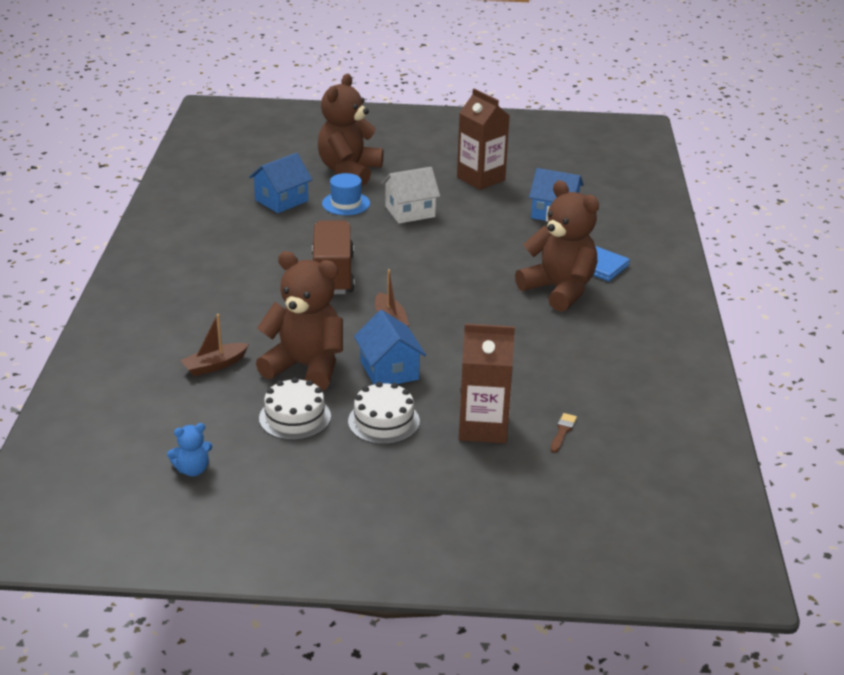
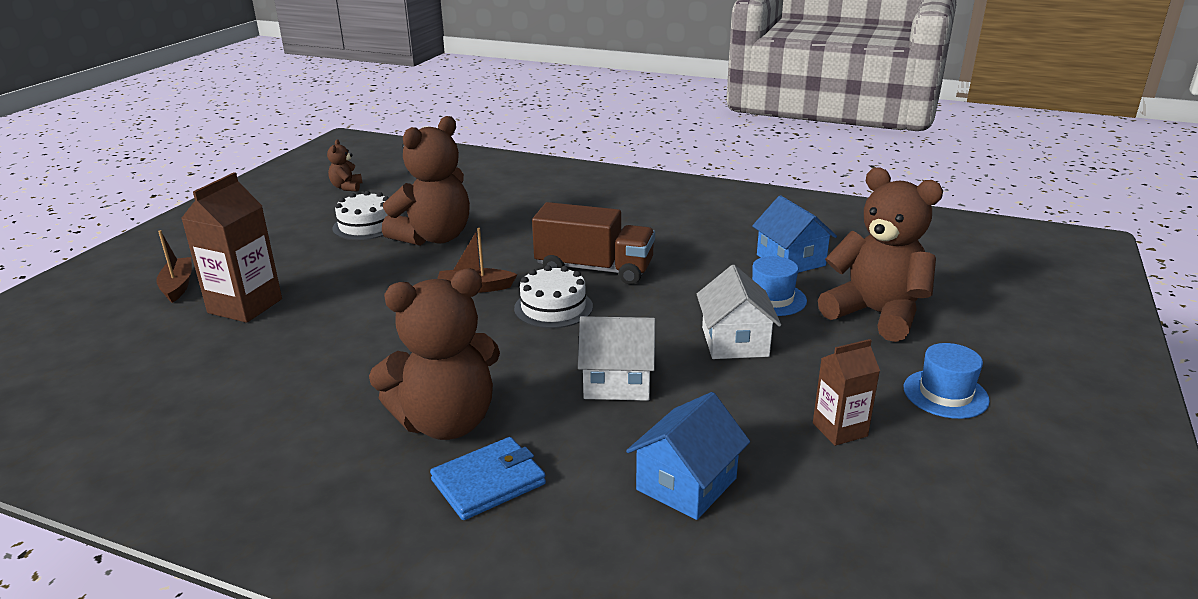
camera: 110 degrees right, 5 degrees down
blue teddy bear [167,423,212,476] -> brown teddy bear [327,139,362,192]
brown boat [181,314,249,376] -> brown boat moved to [156,230,192,303]
white cake [348,382,420,444] -> white cake moved to [514,265,593,328]
blue house [354,310,426,384] -> none
brown carton [457,88,510,190] -> brown carton [813,339,880,446], size x0.61
brown brush [551,413,577,453] -> none
none -> white house [578,316,655,401]
none -> blue hat [904,343,990,419]

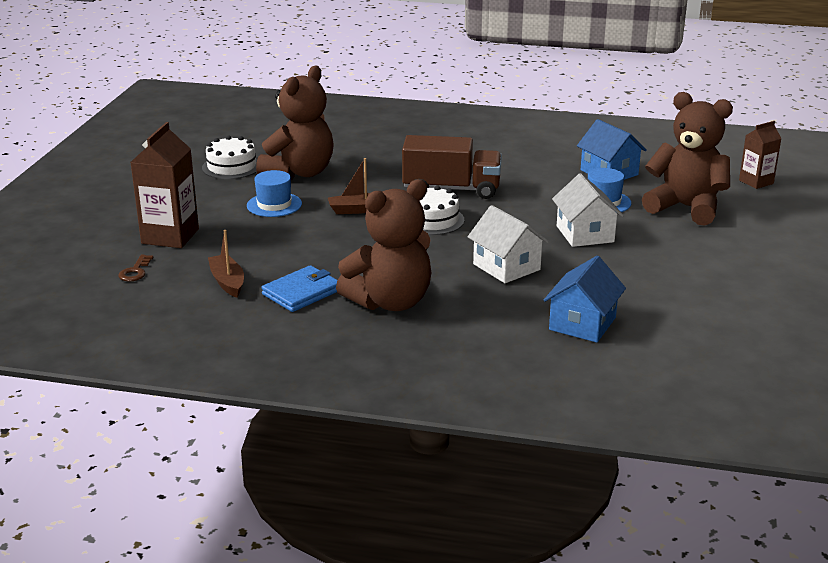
camera: 10 degrees left, 0 degrees up
brown boat [156,230,192,303] -> brown boat moved to [208,230,244,298]
brown teddy bear [327,139,362,192] -> none
blue wallet [430,437,546,520] -> blue wallet moved to [261,265,337,312]
white house [578,316,655,401] -> white house turned 60 degrees clockwise [468,205,549,283]
brown carton [813,339,880,446] -> brown carton moved to [739,121,782,189]
blue hat [904,343,990,419] -> blue hat moved to [247,170,302,217]
none -> brown key [118,255,154,281]

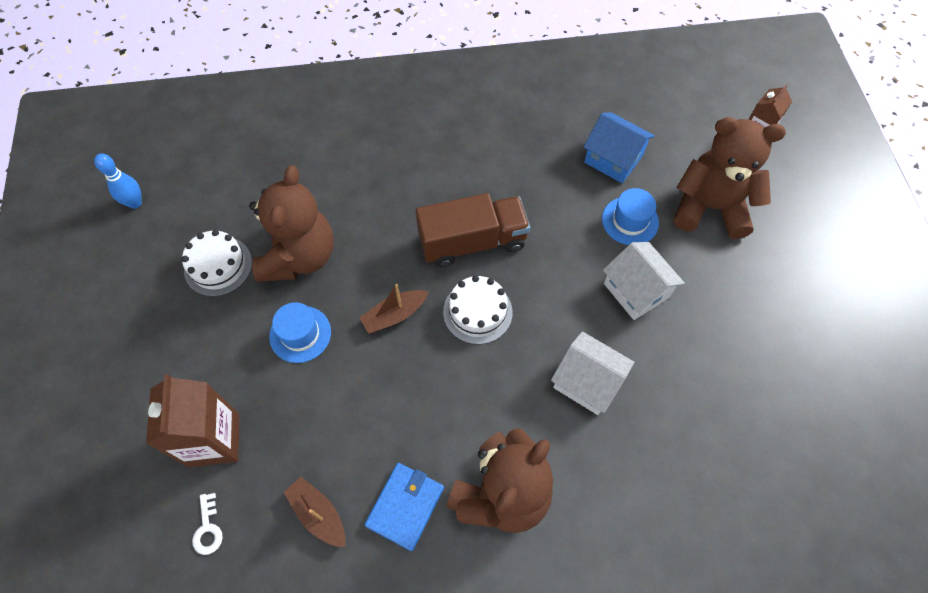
camera: 20 degrees left, 35 degrees up
brown key [118,255,154,281] -> white key [192,493,223,555]
blue house [544,256,626,343] -> none
none -> blue bowling pin [94,153,142,209]

